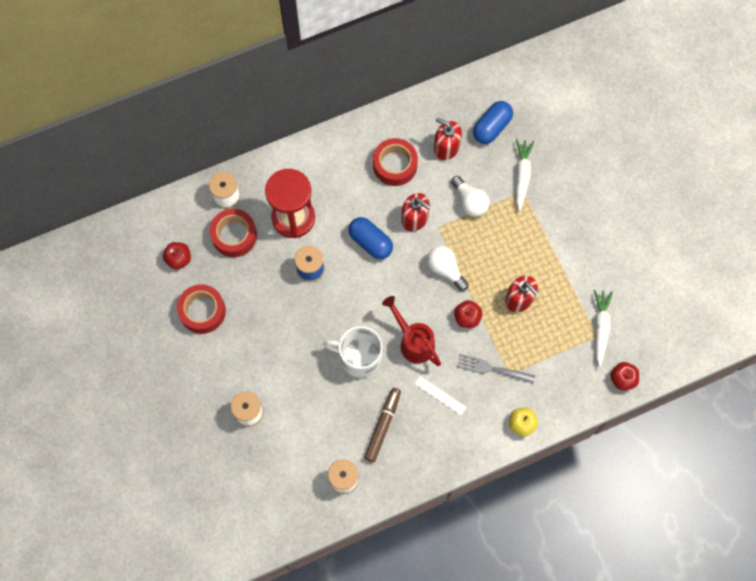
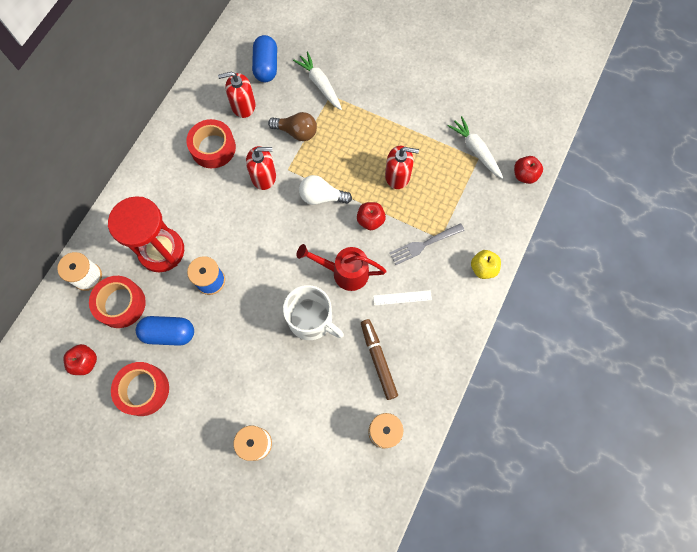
camera: 40 degrees left, 0 degrees up
white mug [323,326,383,378] -> white mug turned 120 degrees counterclockwise [283,285,344,340]
blue capsule [348,217,393,259] -> blue capsule moved to [136,316,194,346]
white light bulb [451,176,490,217] -> brown light bulb [268,112,317,141]

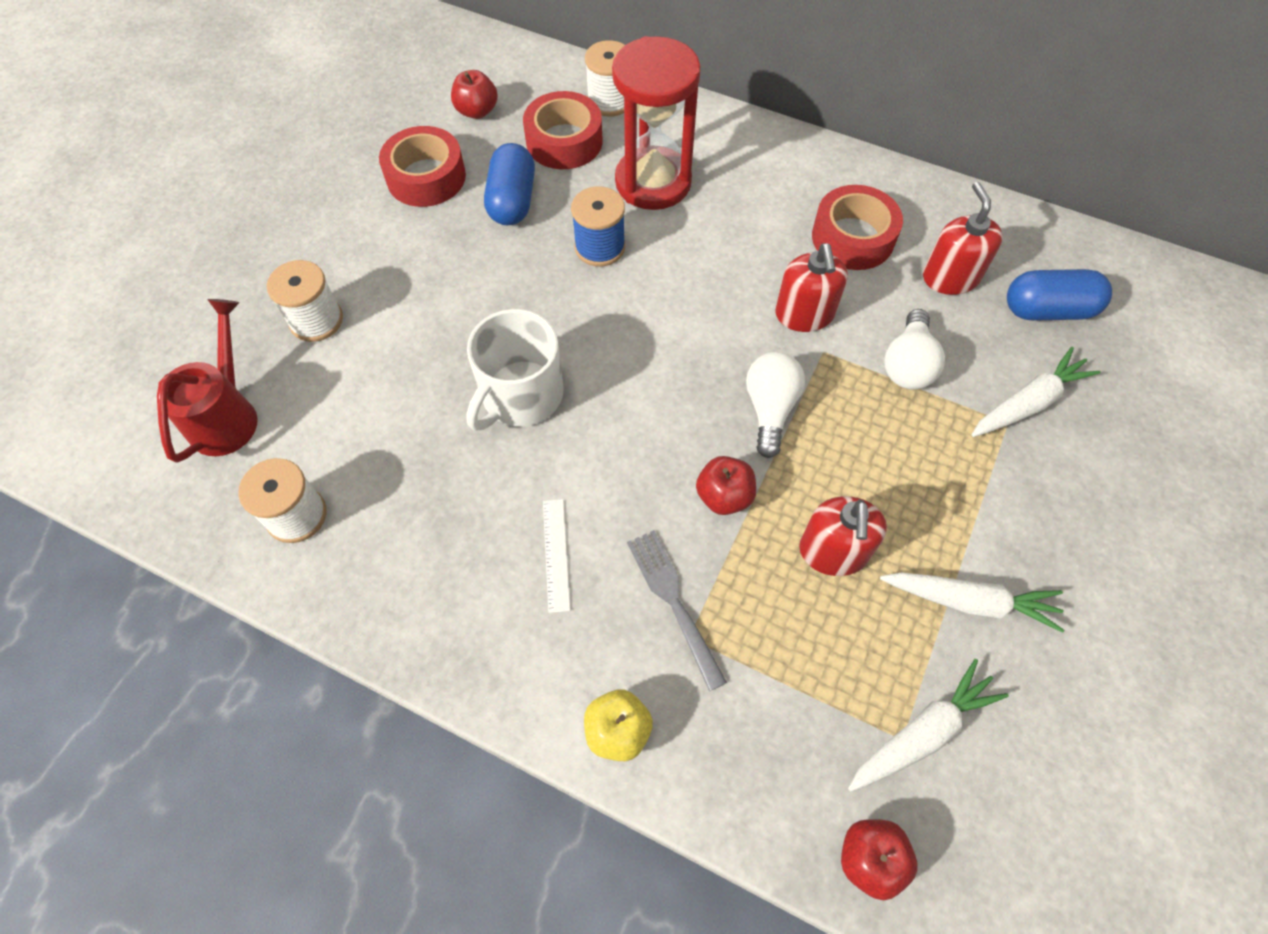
camera: 90 degrees right, 10 degrees down
brown light bulb [268,112,317,141] -> white light bulb [884,309,945,389]
red watering can [297,244,386,291] -> red watering can moved to [157,299,258,463]
brown marker [361,319,398,400] -> none
none -> white carrot [880,572,1064,633]

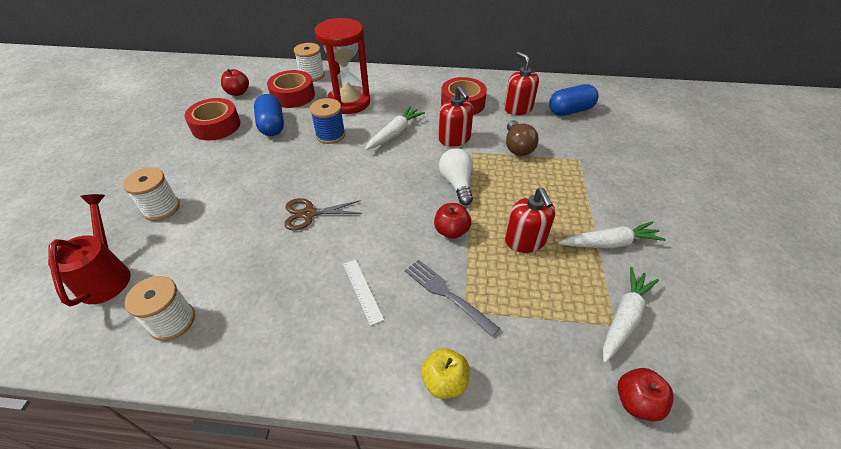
camera: 20 degrees left, 15 degrees down
white mug [466,309,564,431] -> brown scissors [284,198,362,231]
white light bulb [884,309,945,389] -> brown light bulb [506,120,539,156]
white carrot [972,347,1101,437] -> white carrot moved to [365,106,425,150]

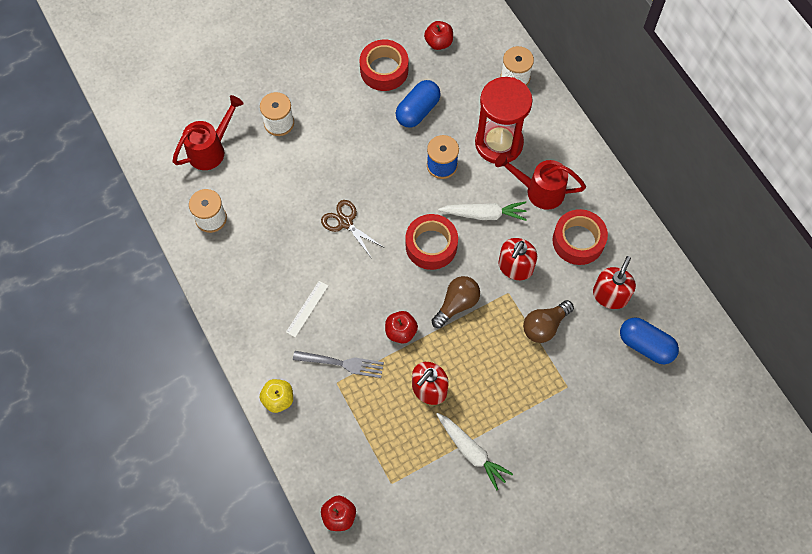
camera: 55 degrees right, 20 degrees up
red tape [267,70,315,108] -> red tape moved to [406,214,458,270]
grey fork [405,259,500,337] -> grey fork turned 90 degrees clockwise [293,351,384,378]
white light bulb [439,148,473,205] -> brown light bulb [431,276,480,328]
white carrot [603,267,659,363] -> none
none -> red watering can [495,153,586,210]

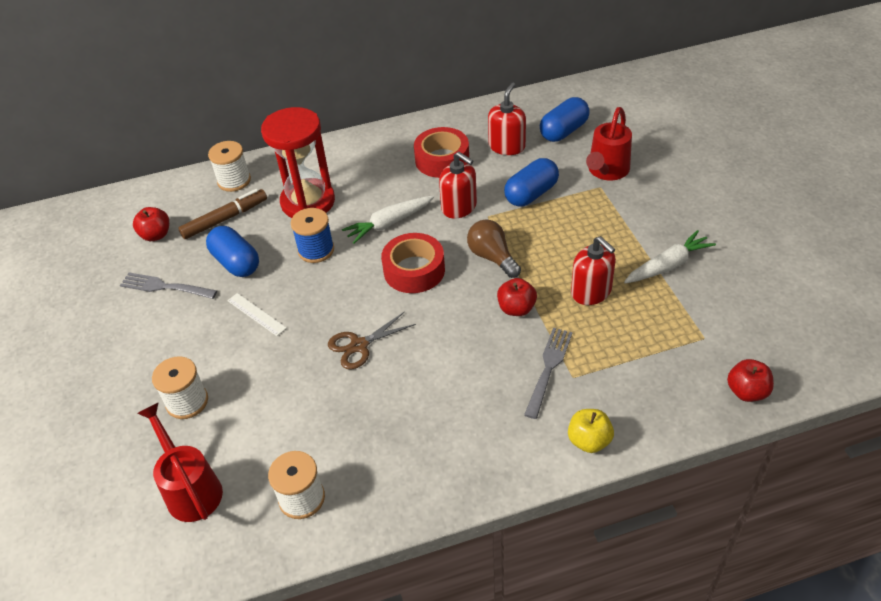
camera: 75 degrees left, 20 degrees down
white ruler [286,281,328,337] -> white ruler moved to [227,293,287,336]
red tape [360,39,408,91] -> grey fork [120,272,217,299]
white carrot [438,201,527,221] -> white carrot turned 135 degrees counterclockwise [342,195,434,244]
red watering can [495,153,586,210] -> red watering can moved to [586,107,632,180]
brown light bulb [523,300,574,343] -> blue capsule [504,158,559,206]
red soap dispenser [593,256,636,309] -> red soap dispenser turned 75 degrees clockwise [488,83,526,155]
none -> brown marker [178,189,267,239]

